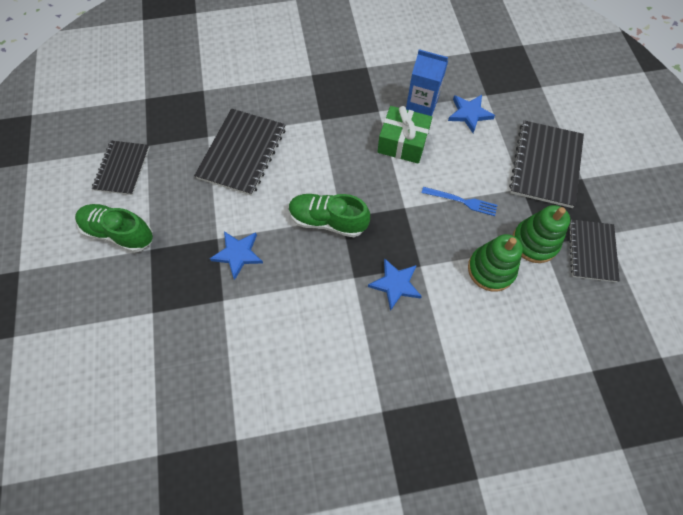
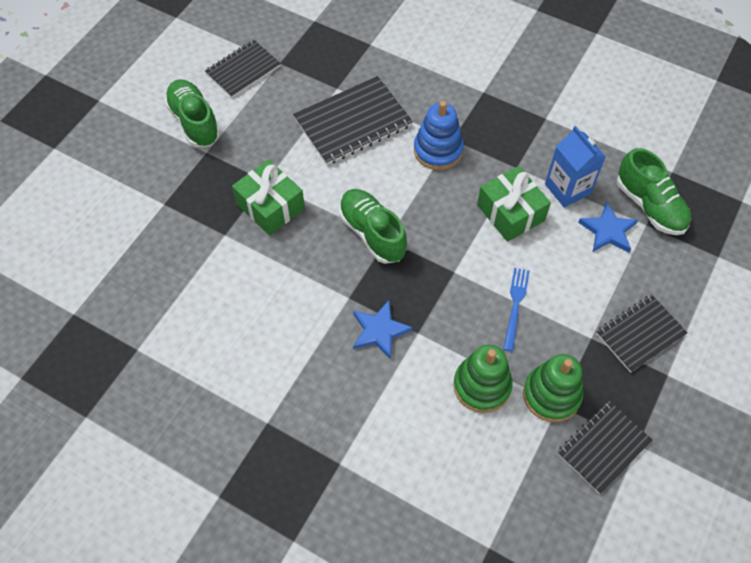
camera: 40 degrees right, 5 degrees down
blue star [209,231,263,280] -> green gift [232,159,305,236]
blue fork [422,187,497,216] -> blue fork turned 135 degrees counterclockwise [503,268,530,351]
black notebook [509,120,584,208] -> black notebook [596,294,688,373], size x0.66
none -> blue stacking toy [414,101,464,170]
none -> green shoe [617,148,691,235]

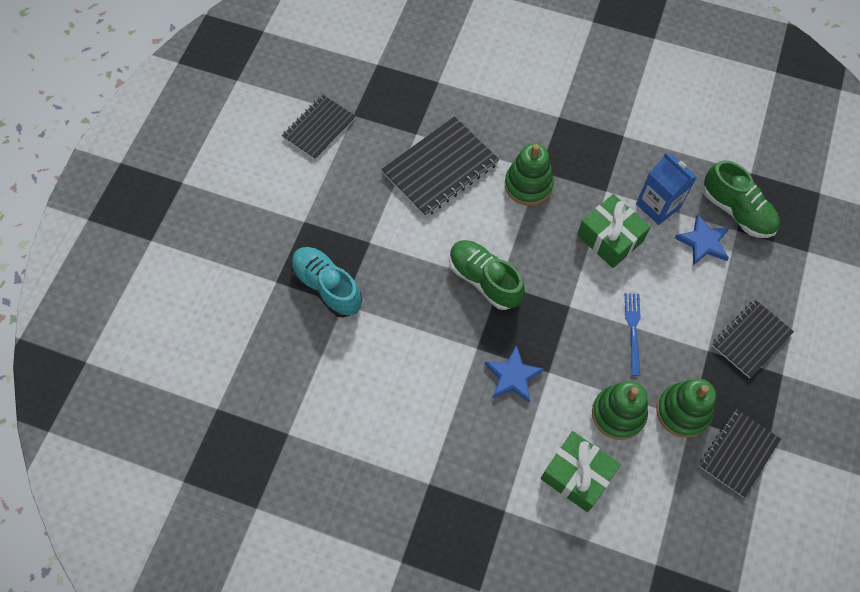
camera: 10 degrees left, 5 degrees up
green shoe [164,79,220,147] -> none
green gift [232,159,305,236] -> green gift moved to [541,431,621,512]
blue stacking toy [414,101,464,170] -> green stacking toy [505,143,554,206]
none -> turquoise shoe [291,247,362,317]

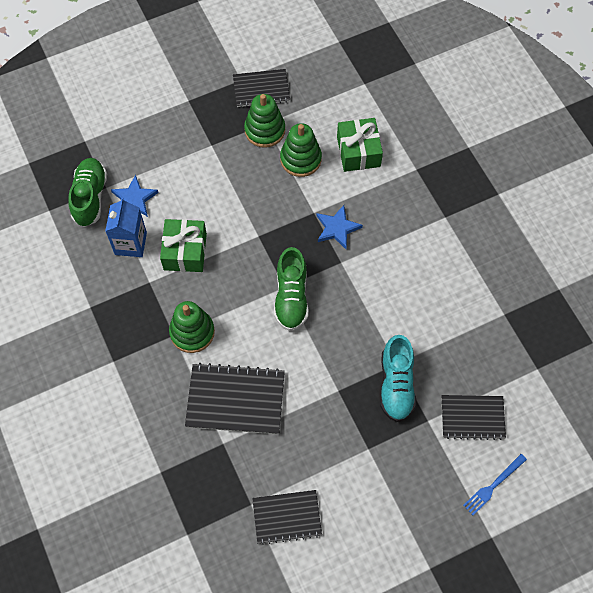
camera: 135 degrees left, 0 degrees up
blue fork [625,293,641,376] -> blue fork moved to [463,454,527,515]
black notebook [711,300,794,378] -> black notebook moved to [441,395,506,440]

